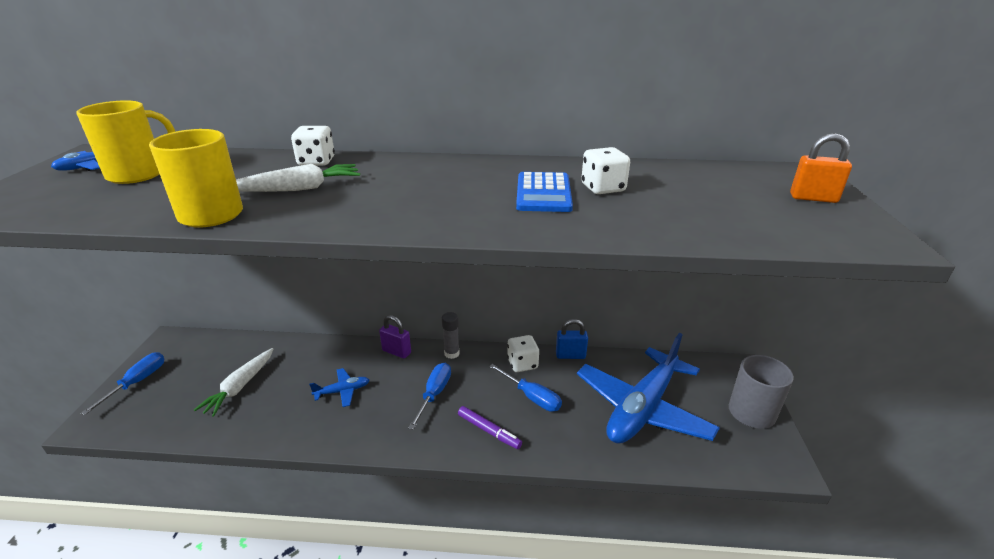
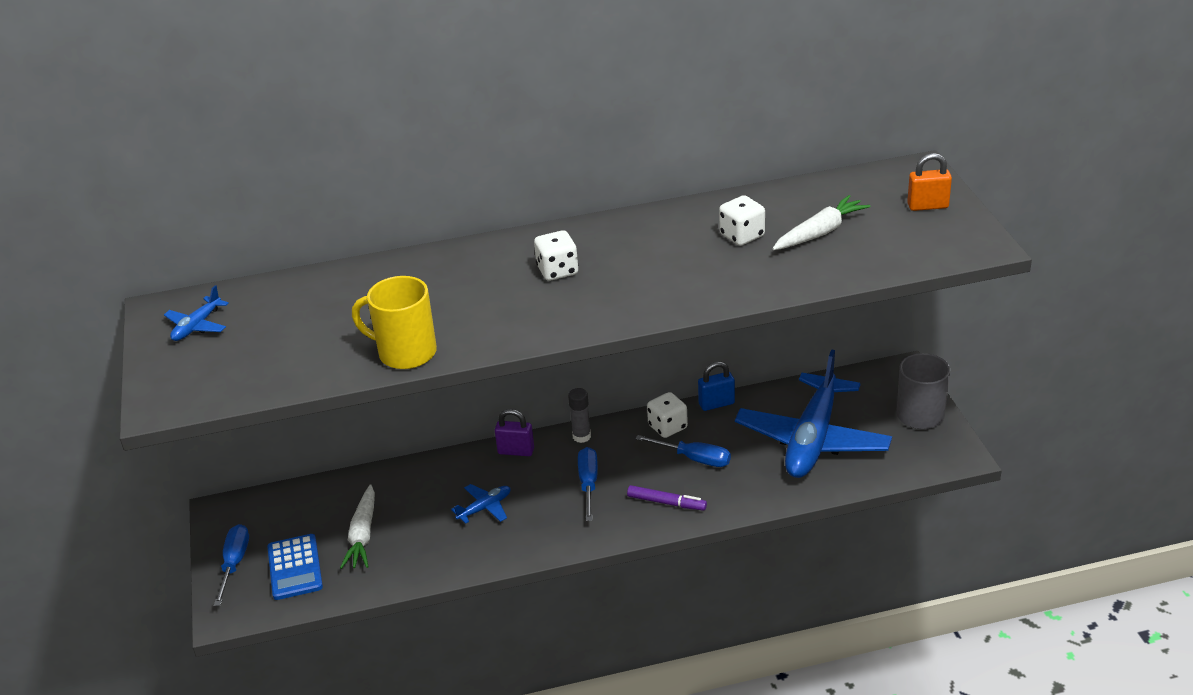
camera: 15 degrees left, 5 degrees up
yellow mug [76,100,175,184] -> none
white carrot [236,164,360,192] -> white carrot moved to [772,195,871,250]
white dice [291,126,335,166] -> white dice moved to [534,230,578,281]
blue calculator [516,172,573,212] -> blue calculator moved to [267,534,323,600]

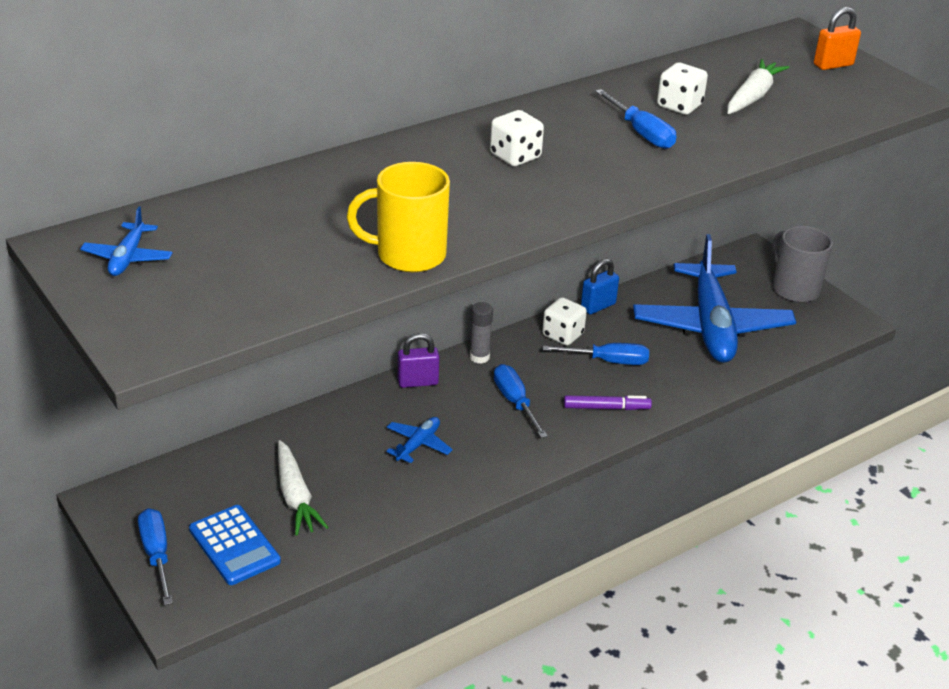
camera: 25 degrees left, 0 degrees up
none -> blue screwdriver [595,89,676,149]

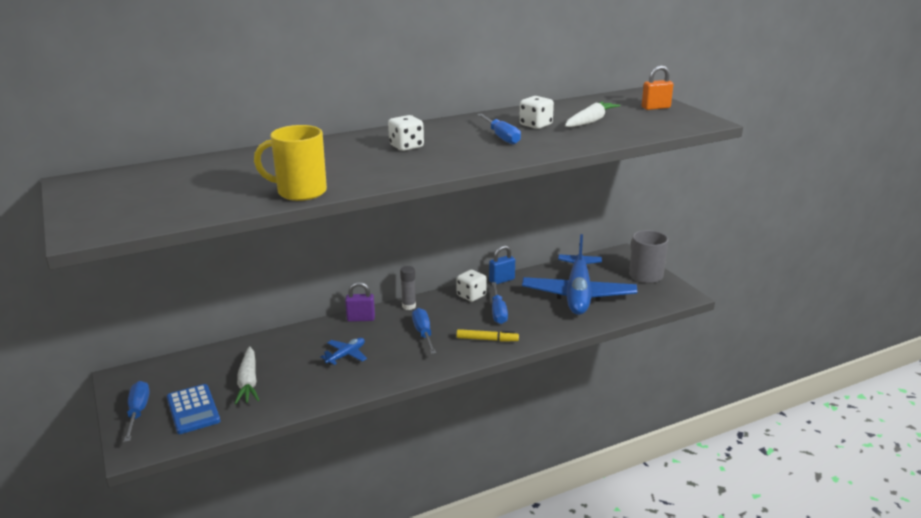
camera: 10 degrees right, 10 degrees down
blue plane [80,206,173,276] -> none
blue screwdriver [543,343,649,365] -> blue screwdriver turned 75 degrees clockwise [492,282,508,324]
purple marker [564,395,652,410] -> yellow marker [456,329,519,341]

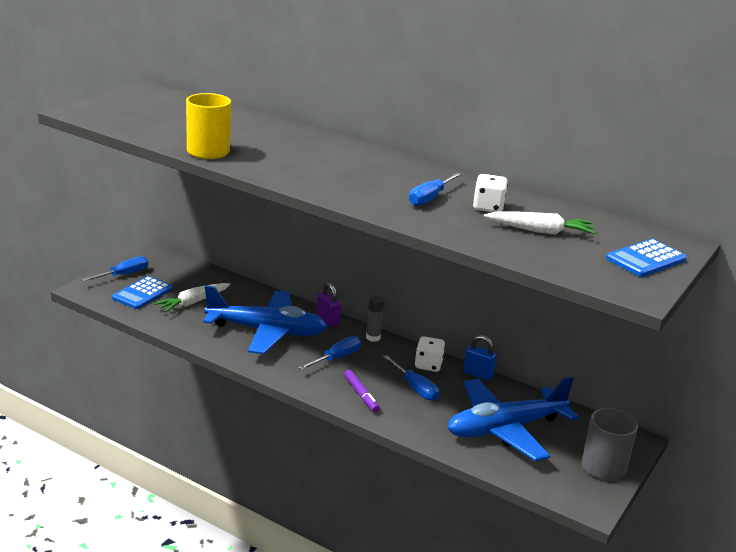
camera: 55 degrees right, 0 degrees up
blue plane [320,338,367,365] -> blue plane [203,285,327,354], size x2.48
white dice [388,115,424,151] -> none
yellow marker [456,329,519,341] -> purple marker [344,370,380,412]
blue screwdriver [492,282,508,324] -> blue screwdriver turned 90 degrees counterclockwise [383,355,440,401]
orange padlock [642,65,673,110] -> blue calculator [606,239,687,277]

